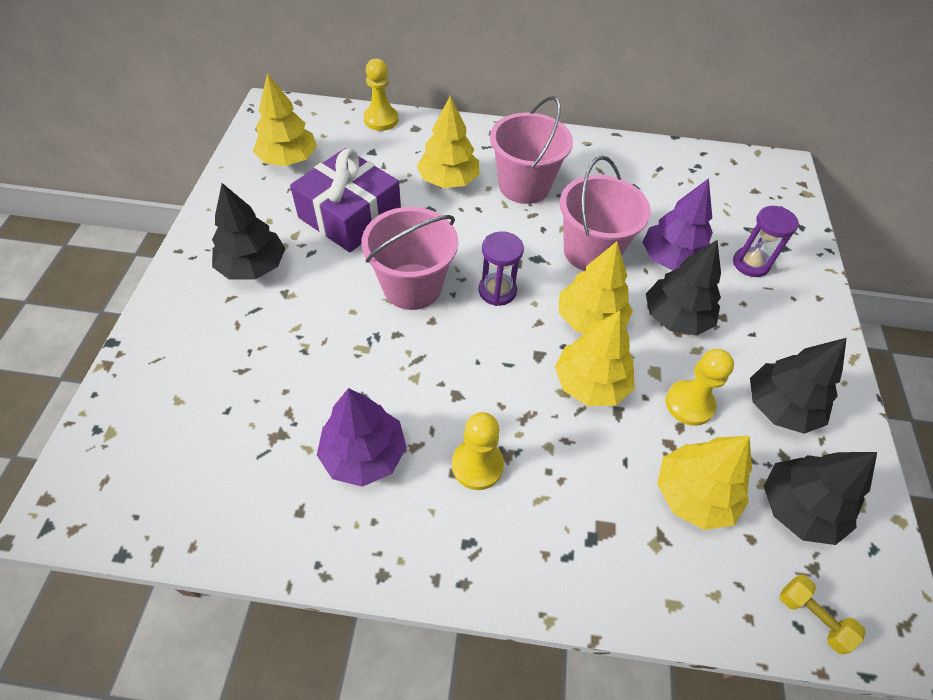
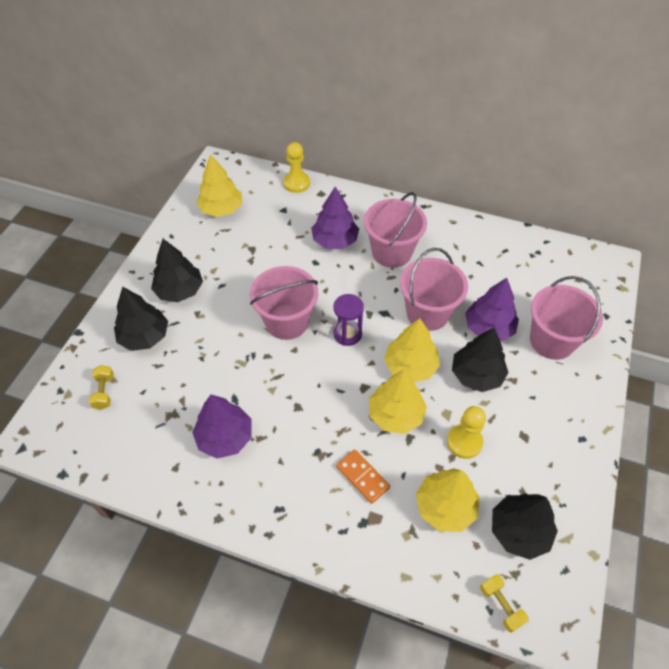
camera: 15 degrees right, 0 degrees up
purple gift [290,148,401,252] -> none
yellow tree [417,96,479,188] -> purple tree [311,187,359,249]
yellow pawn [452,412,504,490] -> none
purple hourglass [733,206,799,277] -> pink bucket [530,276,603,360]
black tree [750,338,847,434] -> black tree moved to [114,286,168,351]
none -> yellow dumbbell [89,365,114,410]
none -> orange domino [336,450,390,504]

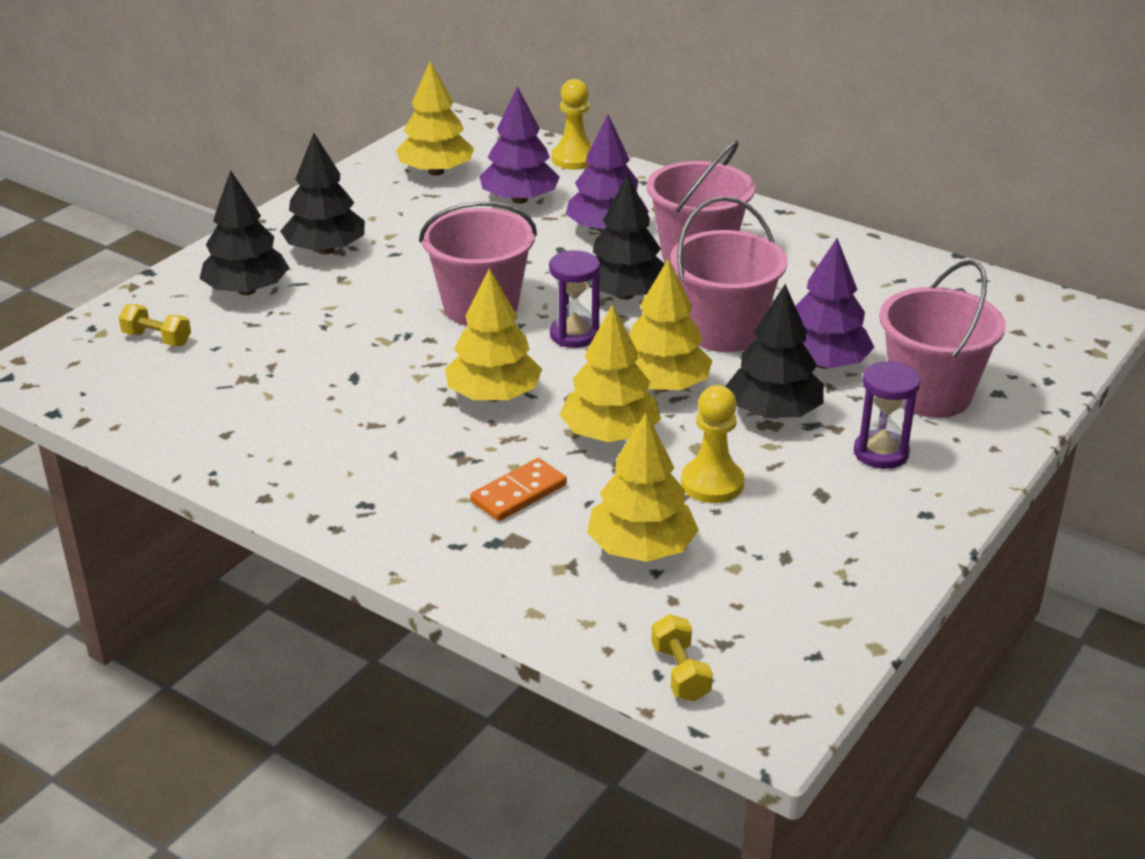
camera: 15 degrees right, 20 degrees down
yellow dumbbell [89,365,114,410] -> yellow dumbbell turned 75 degrees counterclockwise [119,304,191,346]
purple tree [192,394,252,459] -> purple tree moved to [479,86,560,204]
orange domino [336,450,390,504] -> orange domino turned 75 degrees clockwise [470,458,567,521]
black tree [492,493,558,560] -> black tree moved to [590,175,665,300]
none -> yellow tree [445,268,542,402]
none -> purple hourglass [854,361,920,469]

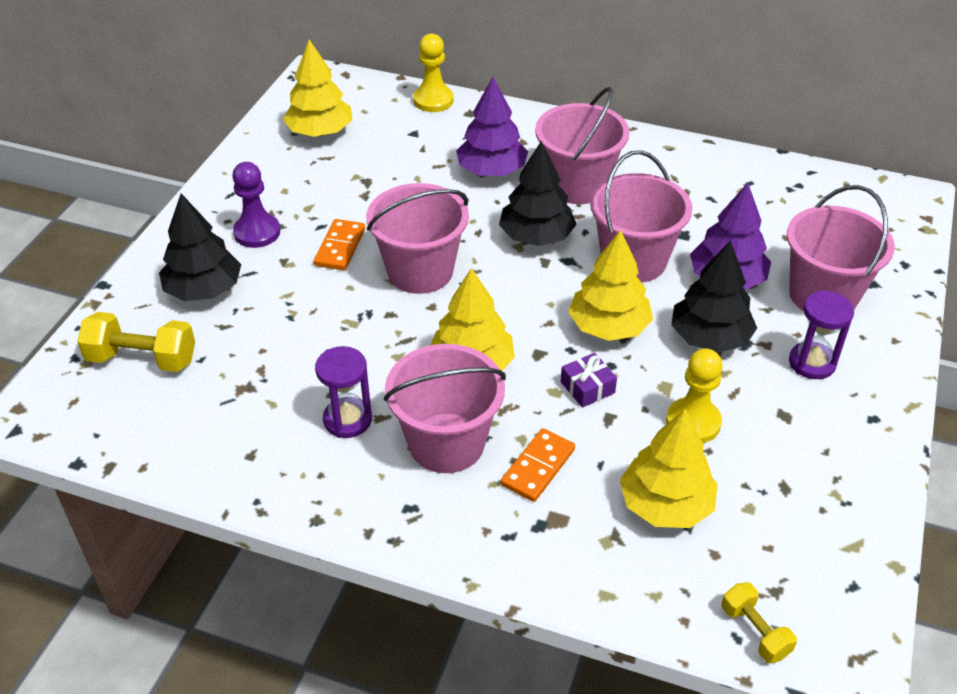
camera: 15 degrees left, 10 degrees up
yellow dumbbell [119,304,191,346] -> yellow dumbbell [77,312,195,372], size x1.65
black tree [280,133,365,254] -> purple pawn [232,162,280,248]
purple tree [479,86,560,204] -> none
purple hourglass [549,250,600,348] -> purple hourglass moved to [315,346,372,438]
yellow tree [560,304,661,442] -> purple gift [561,353,617,408]
none -> orange domino [314,219,365,270]
none -> pink bucket [384,344,506,473]

